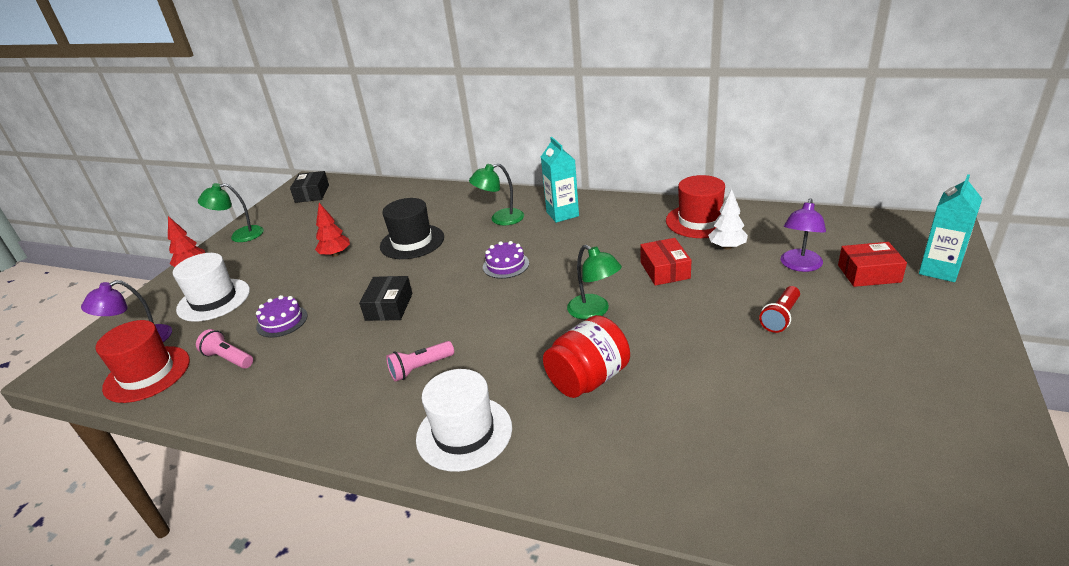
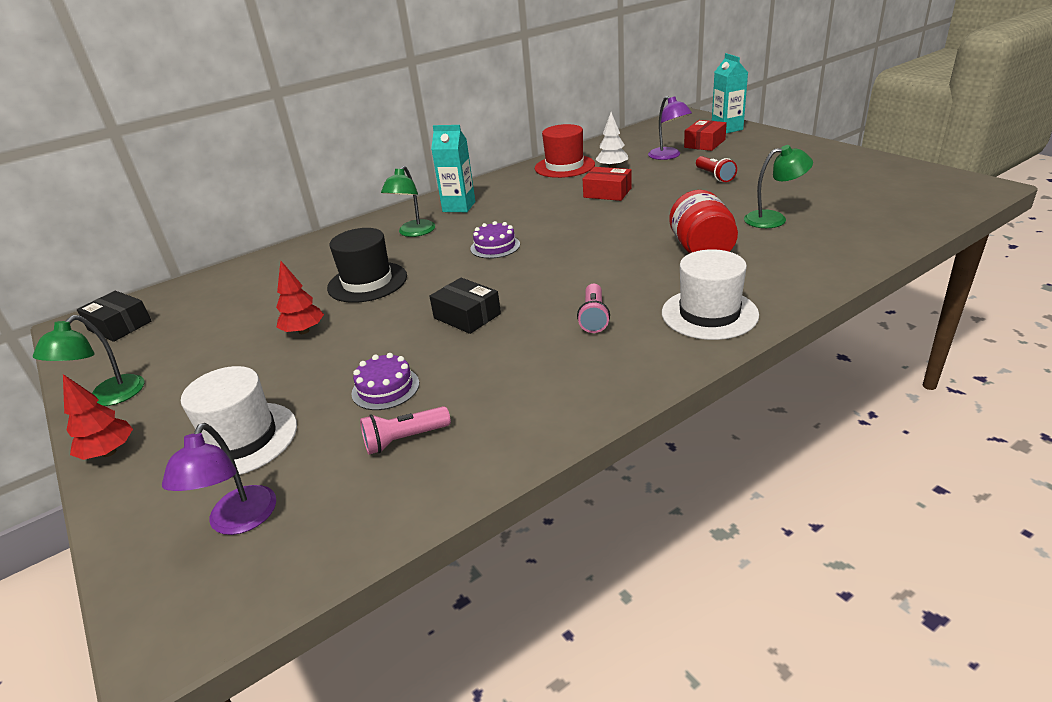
camera: 55 degrees left, 0 degrees up
red hat [96,320,190,403] -> none
green lamp [567,245,622,320] -> green lamp moved to [744,145,813,228]

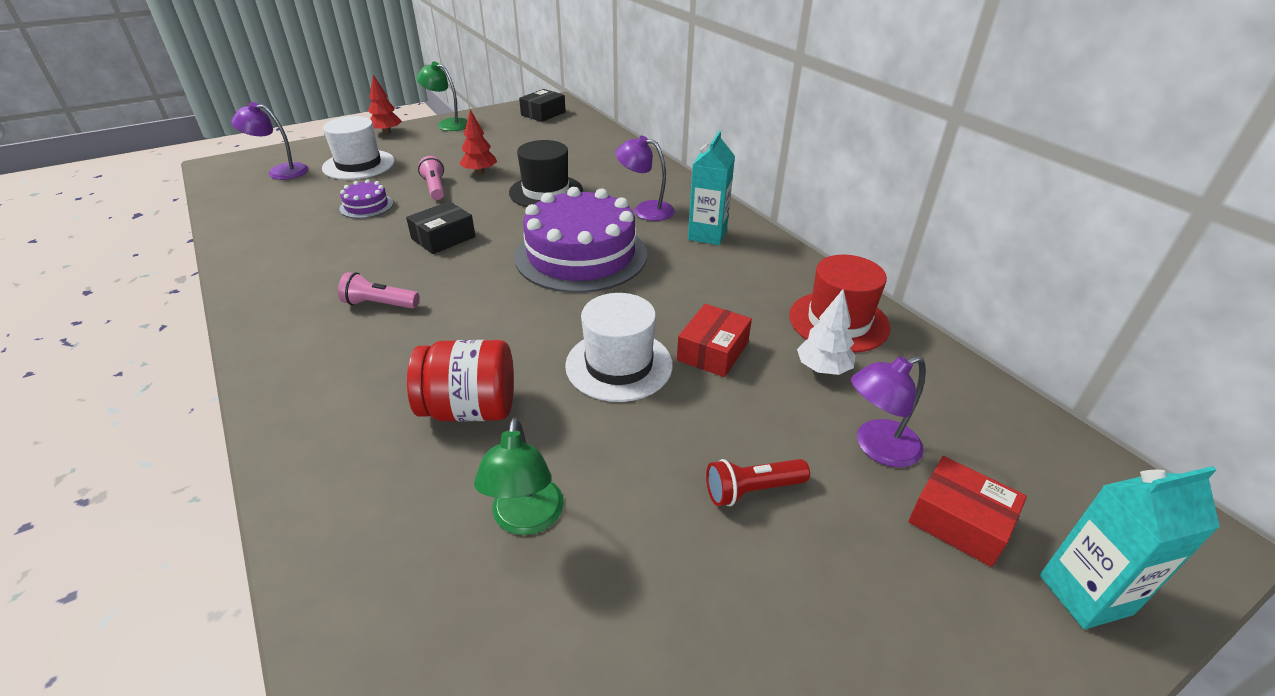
camera: 90 degrees right, 5 degrees up
pink flashlight [360,406,451,454] -> pink flashlight moved to [418,156,444,200]
green lamp [381,166,435,237] -> purple lamp [615,136,675,221]
purple cake [470,221,520,259] -> purple cake [514,187,647,293], size x2.31
white hat [662,249,759,340] -> white hat moved to [565,293,673,402]

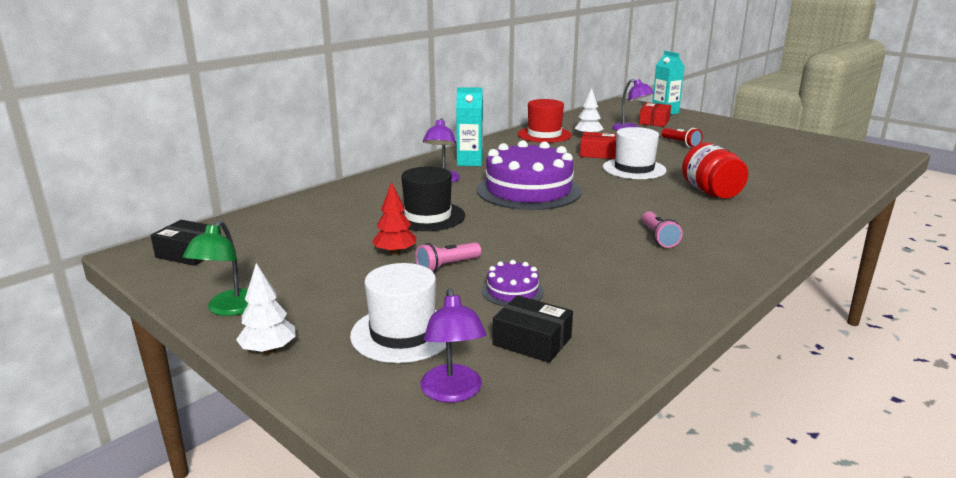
camera: 105 degrees left, 15 degrees down
red tree [368,75,402,134] -> white tree [236,263,296,354]
black box [406,201,475,254] -> black box moved to [492,295,573,363]
green lamp [474,417,564,535] -> none

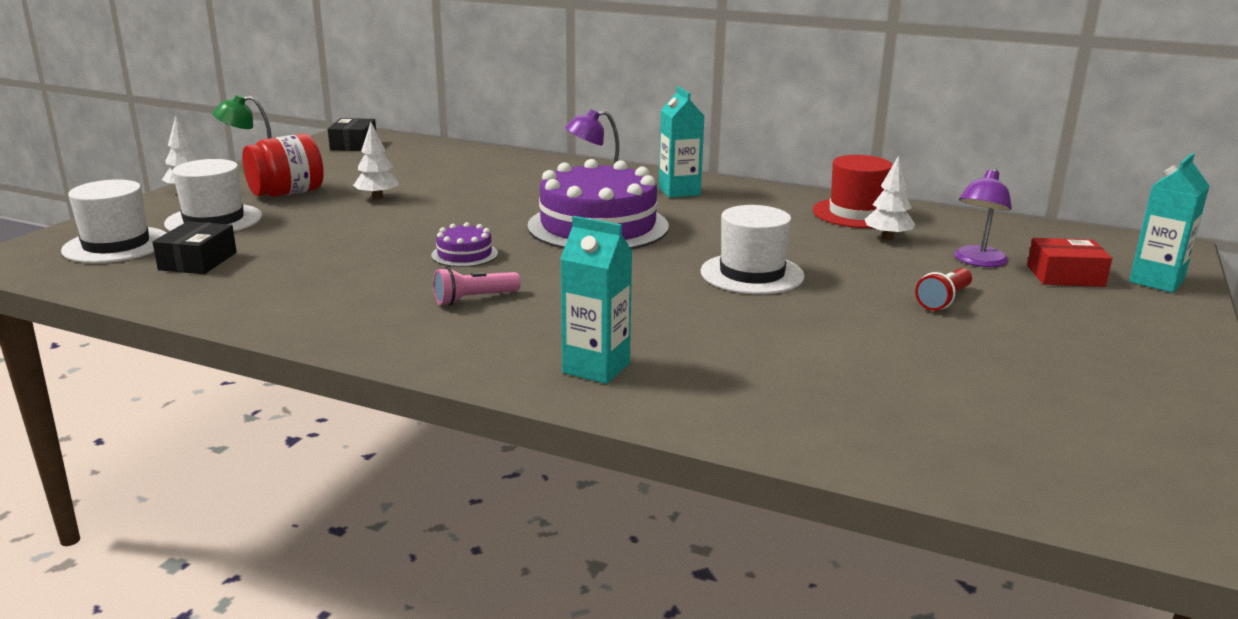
camera: 70 degrees right, 0 degrees up
red tree [372,182,416,255] -> white tree [353,122,399,199]
black hat [401,166,465,231] -> none
pink flashlight [415,242,481,273] -> none
purple lamp [420,288,487,403] -> white hat [61,179,166,263]
purple cake [482,260,544,306] -> purple cake moved to [431,222,498,267]
red box [580,132,616,159] -> none
red jar [682,143,748,199] -> red jar moved to [242,134,324,197]
none -> turquoise carton [560,216,632,384]

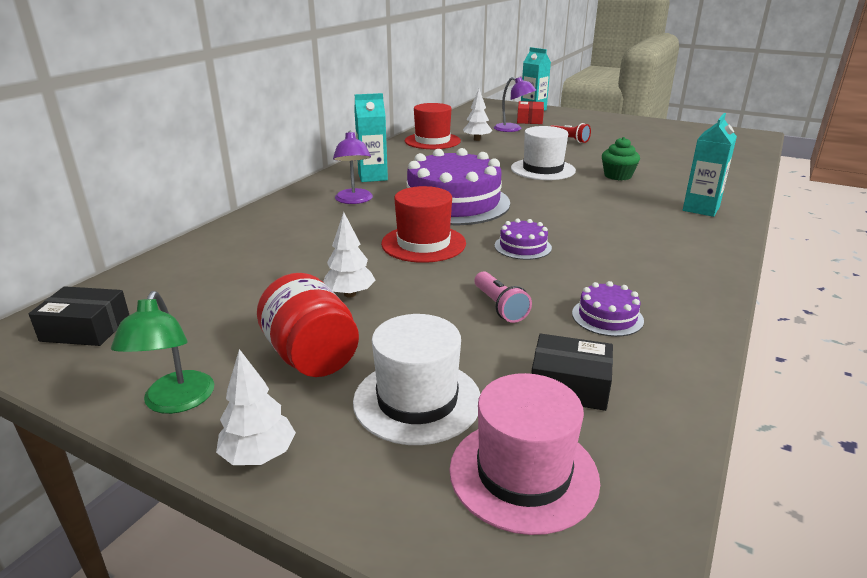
camera: 85 degrees left, 5 degrees up
white hat [61,179,166,263] -> pink hat [449,373,600,535]
pink flashlight [433,267,521,306] -> pink flashlight moved to [475,271,532,323]
none -> red hat [381,186,466,263]
none -> purple cake [572,281,644,337]
none -> green cupcake [602,137,640,180]

